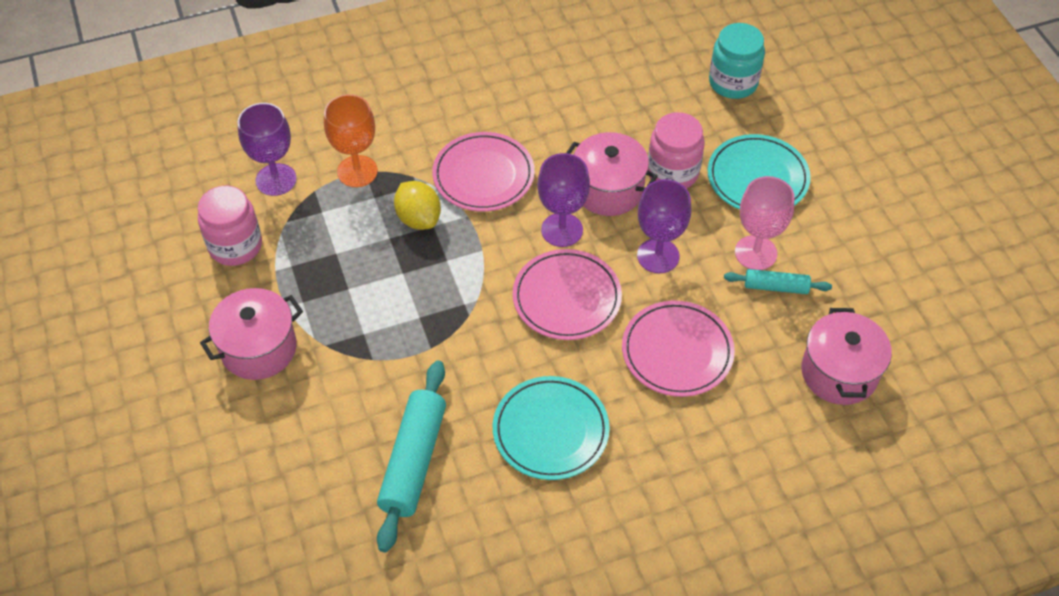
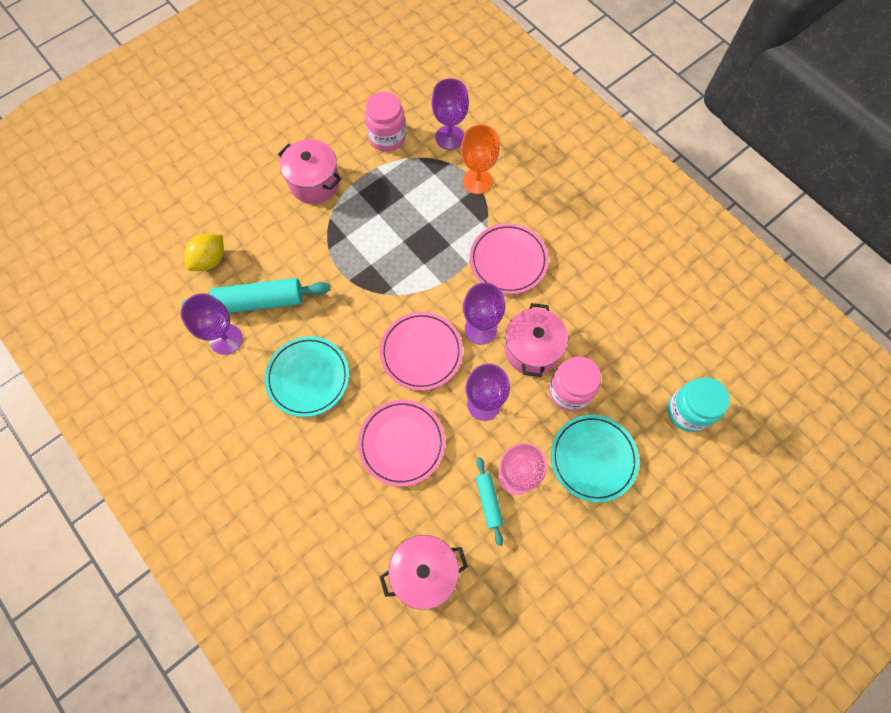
camera: 70 degrees right, 15 degrees up
yellow lemon [394,181,441,230] -> yellow lemon moved to [184,234,224,271]
none -> purple goblet [181,293,243,355]

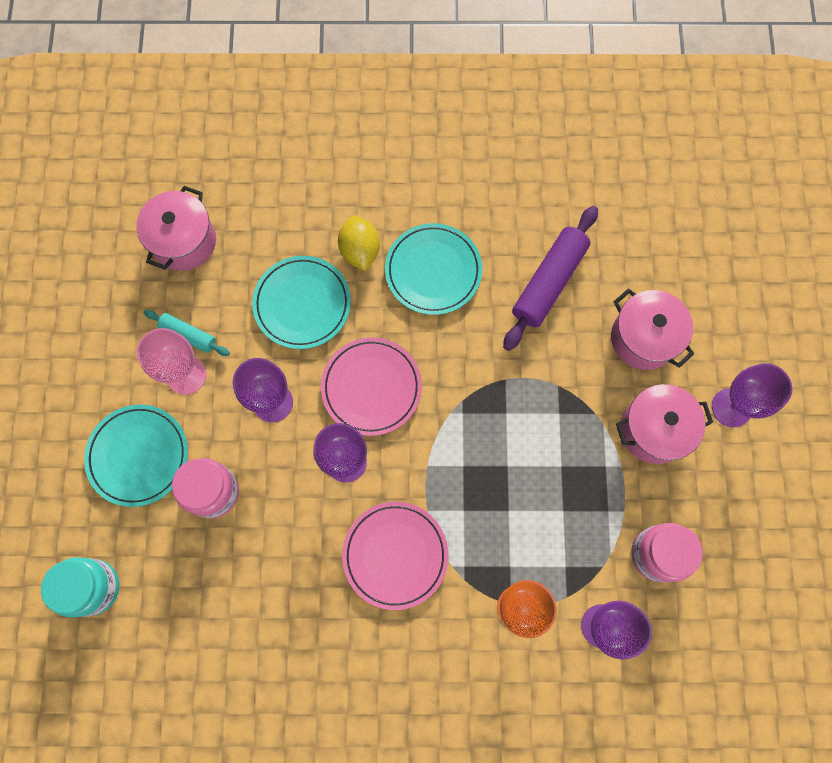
camera: 130 degrees right, 5 degrees up
purple goblet [181,293,243,355] -> purple goblet moved to [712,363,792,427]
turquoise rolling pin [182,278,330,313] -> purple rolling pin [503,206,598,351]
yellow lemon [184,234,224,271] -> yellow lemon moved to [338,216,380,271]
pink plate [358,400,445,486] -> turquoise plate [252,256,351,349]
pink pot [505,303,568,377] -> pink pot moved to [611,289,694,370]

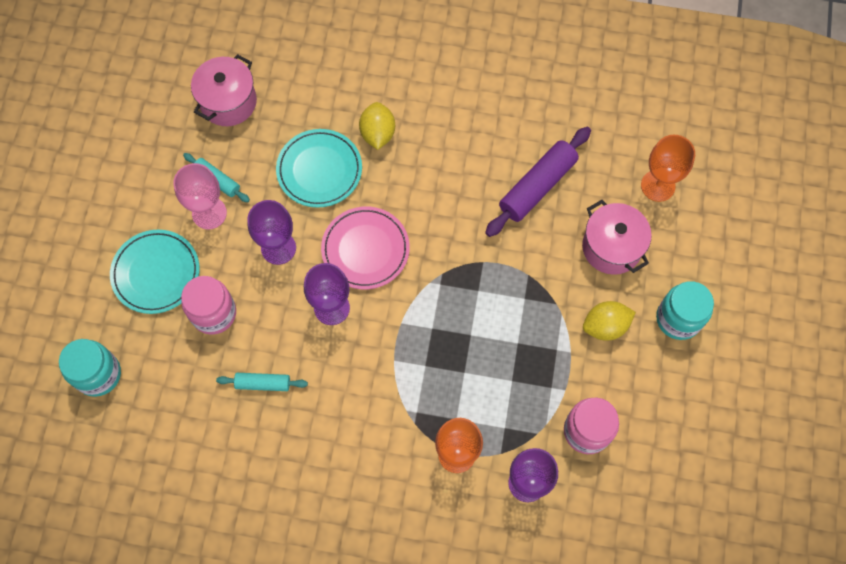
camera: 10 degrees right, 5 degrees down
pink plate [342,502,448,610] -> none
turquoise plate [385,223,482,315] -> none
pink pot [616,384,713,464] -> yellow lemon [583,301,636,340]
purple goblet [712,363,792,427] -> turquoise jar [656,281,714,340]
none -> turquoise rolling pin [216,373,308,391]
none -> orange goblet [641,135,695,202]

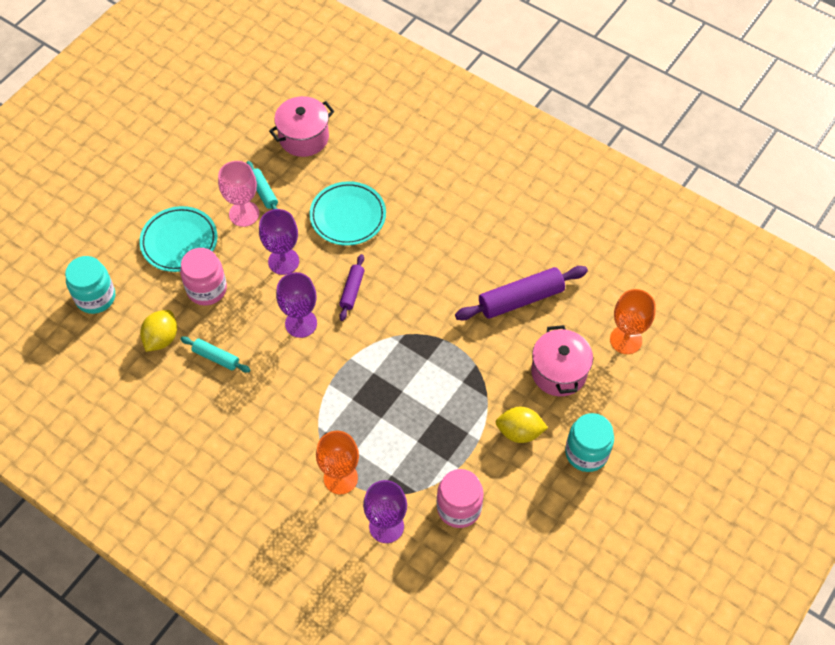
camera: 25 degrees right, 10 degrees down
pink plate [321,207,410,289] -> purple rolling pin [339,254,365,321]
yellow lemon [359,102,395,150] -> yellow lemon moved to [140,310,177,352]

